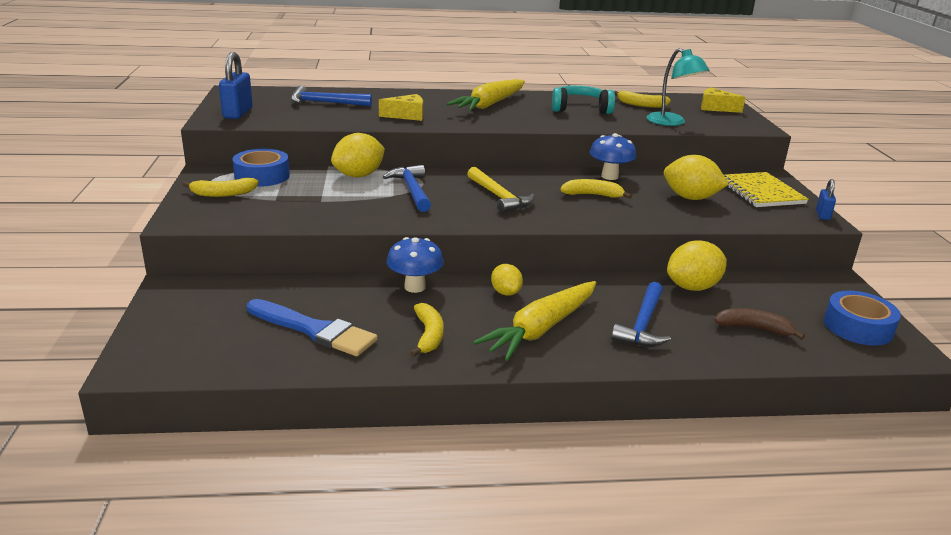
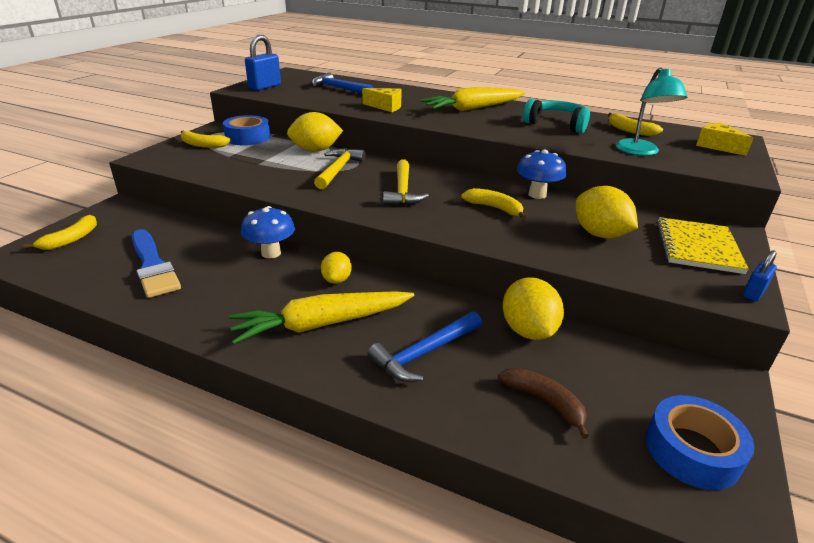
camera: 30 degrees right, 5 degrees up
blue hammer [383,165,431,212] -> yellow hammer [314,148,365,189]
yellow banana [410,303,443,357] -> yellow banana moved to [23,215,97,250]
yellow lemon [667,240,727,291] -> yellow lemon turned 75 degrees clockwise [503,277,564,340]

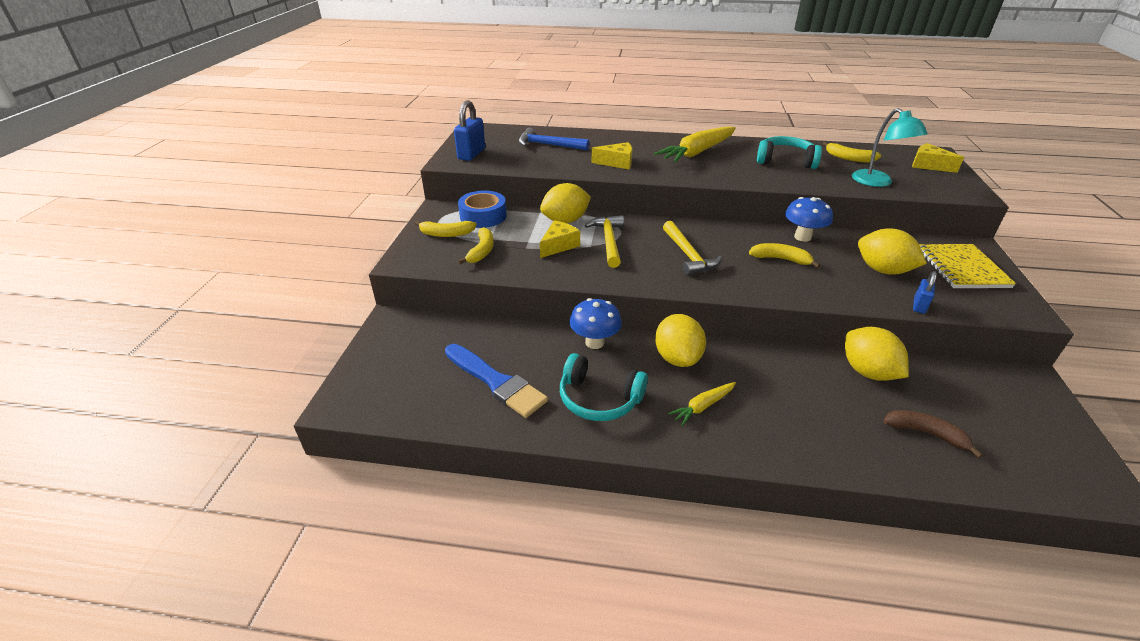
camera: 15 degrees left, 5 degrees up
yellow banana [23,215,97,250] -> yellow banana moved to [458,227,494,264]
yellow carrot [228,291,414,344] -> yellow carrot [668,382,736,426], size x0.51
yellow lemon [321,252,352,284] -> yellow lemon [655,314,706,367], size x1.68
blue hammer [367,312,482,382] -> none
blue tape [646,395,754,490] -> none
blue padlock [743,250,777,302] -> blue padlock moved to [913,271,937,314]
none -> yellow cheese [540,220,580,258]
none -> turquoise headphones [560,353,648,421]

